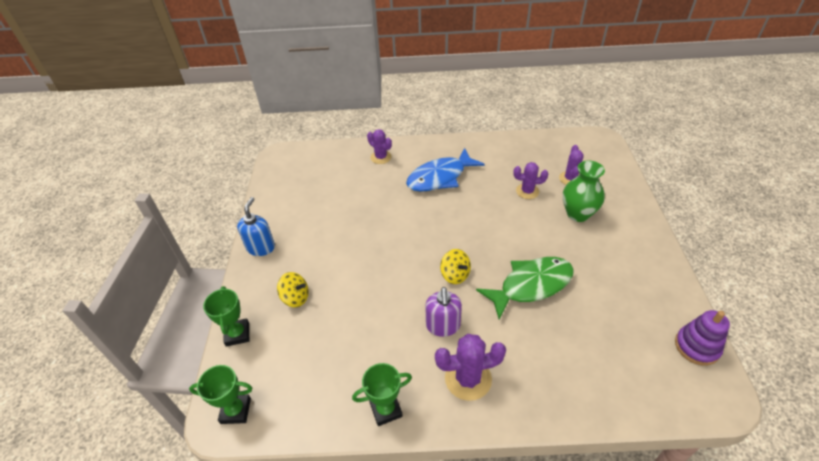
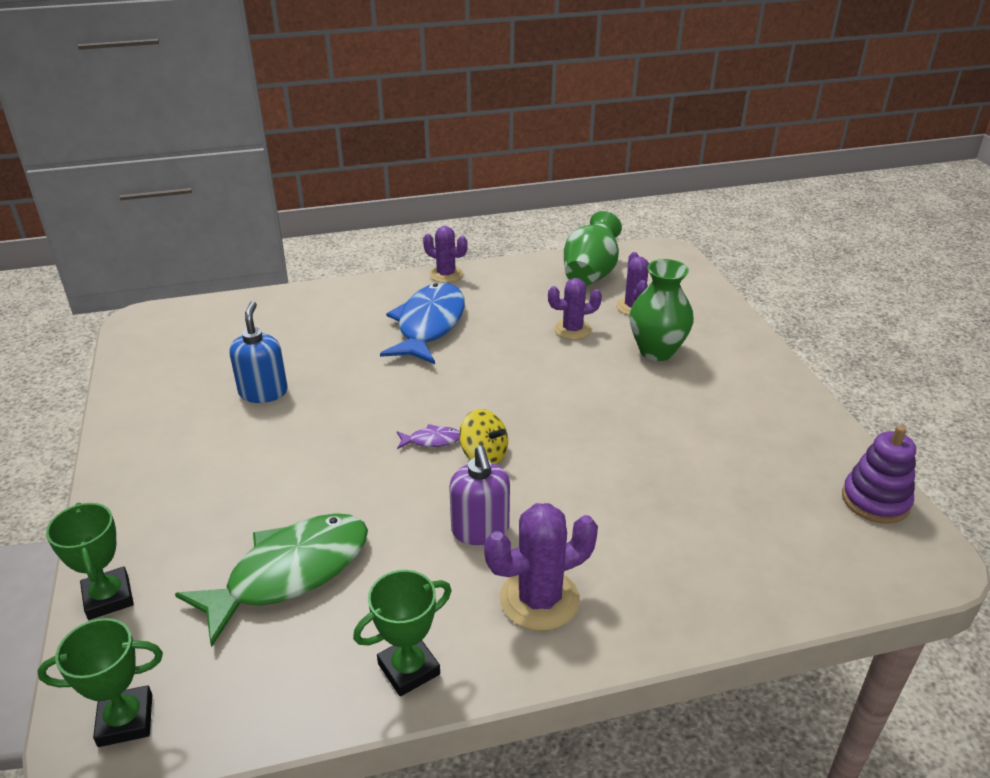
camera: 15 degrees left, 10 degrees down
blue soap dispenser [237,197,275,256] -> blue soap dispenser moved to [230,301,288,403]
yellow spinning top [277,272,309,307] -> none
purple cactus [367,129,392,164] -> purple cactus moved to [423,226,467,283]
blue fish [406,148,485,192] -> blue fish turned 150 degrees clockwise [380,283,465,364]
green fish [476,257,574,320] -> green fish moved to [175,513,368,647]
none -> purple fish [397,424,460,449]
none -> green vase [564,211,622,286]

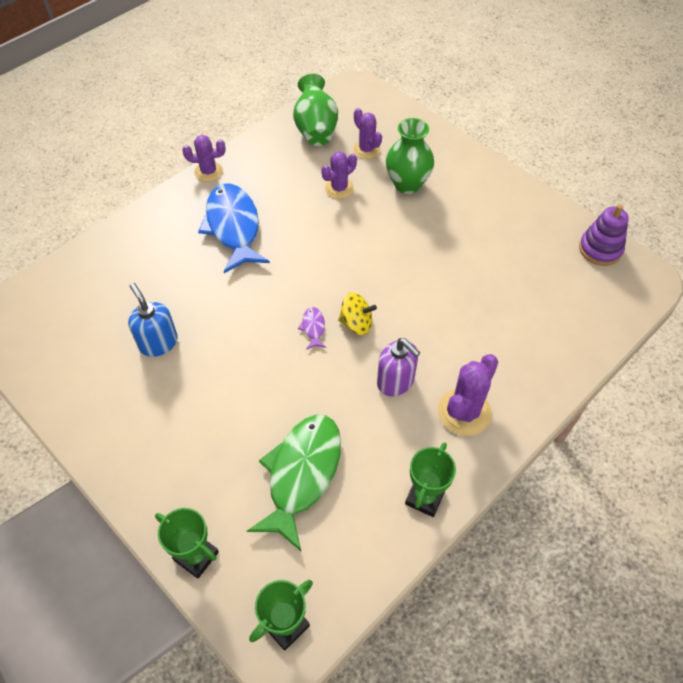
camera: 30 degrees left, 20 degrees up
purple fish [397,424,460,449] -> purple fish turned 60 degrees counterclockwise [298,307,326,350]

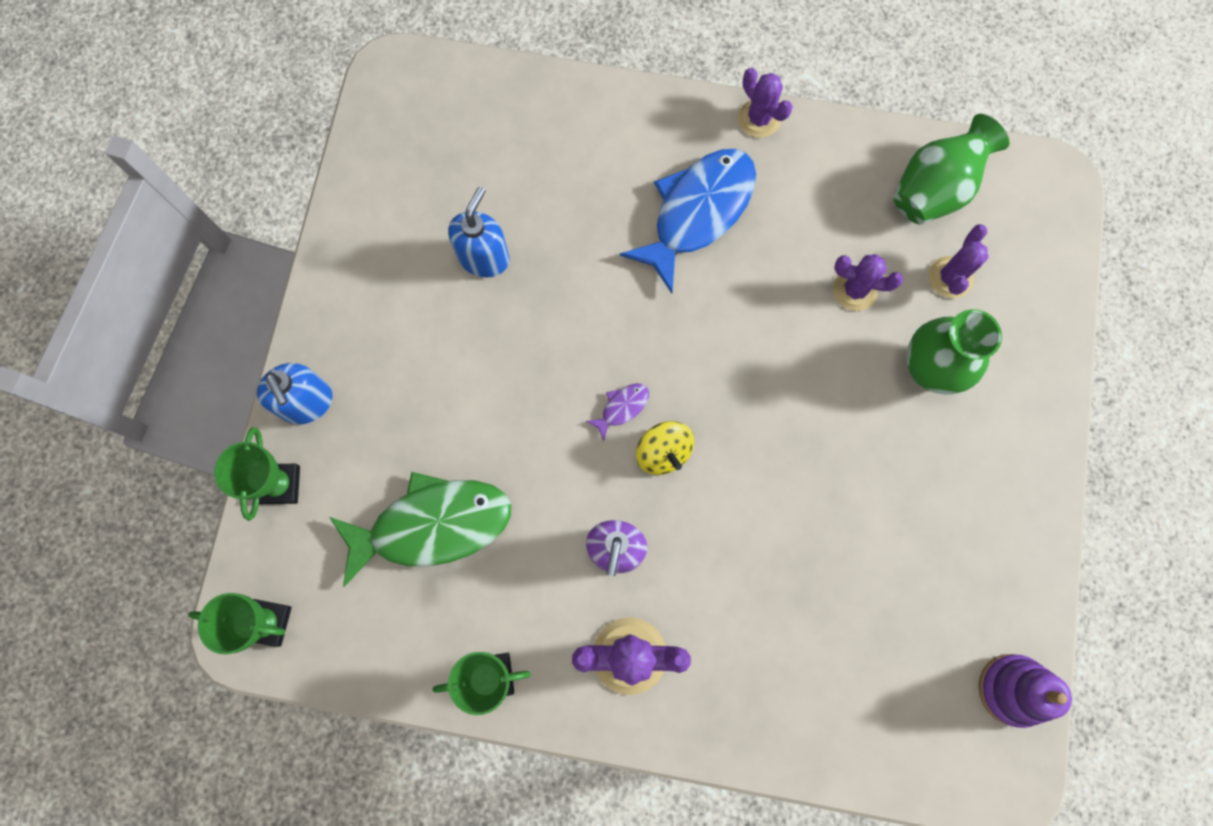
camera: 55 degrees right, 20 degrees up
none -> blue soap dispenser [257,363,332,425]

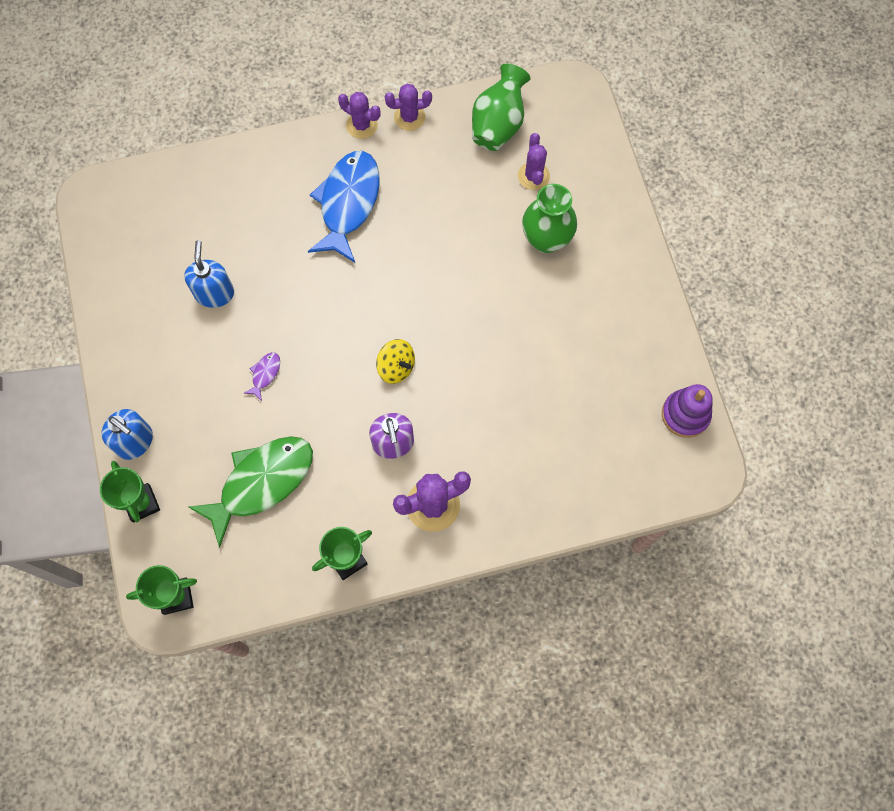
camera: 25 degrees left, 5 degrees down
purple fish [586,383,649,441] -> purple fish moved to [243,352,280,401]
purple cactus [833,254,903,311] -> purple cactus moved to [385,84,432,131]

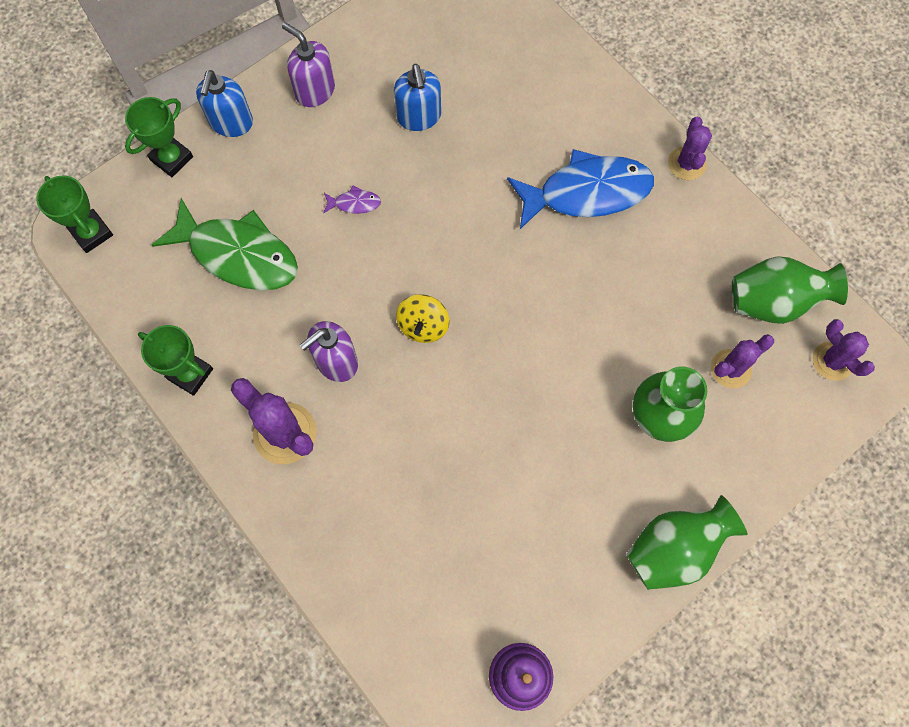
camera: 65 degrees right, 0 degrees up
blue soap dispenser [184,240,234,308] -> blue soap dispenser turned 105 degrees clockwise [394,64,441,131]
purple cactus [385,84,432,131] -> purple cactus moved to [813,319,875,381]
none -> purple soap dispenser [282,22,335,107]
none -> green vase [626,495,747,590]

